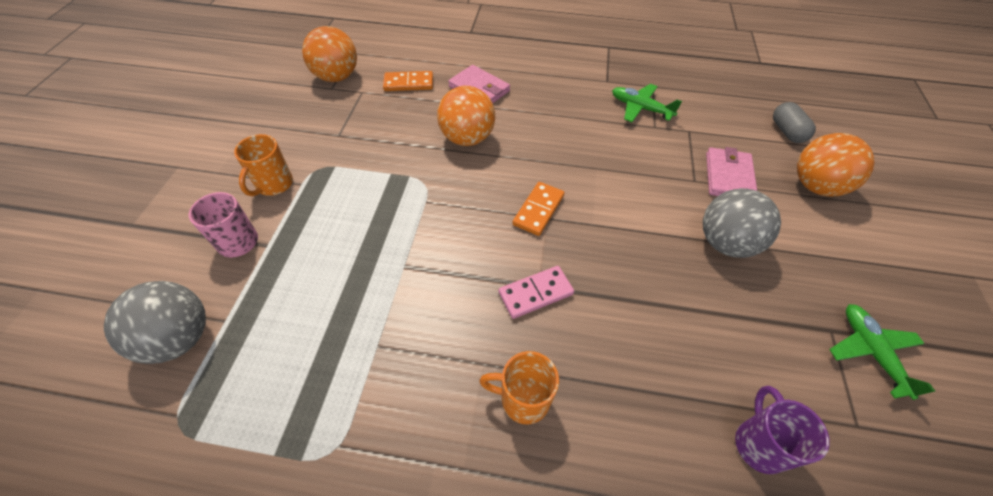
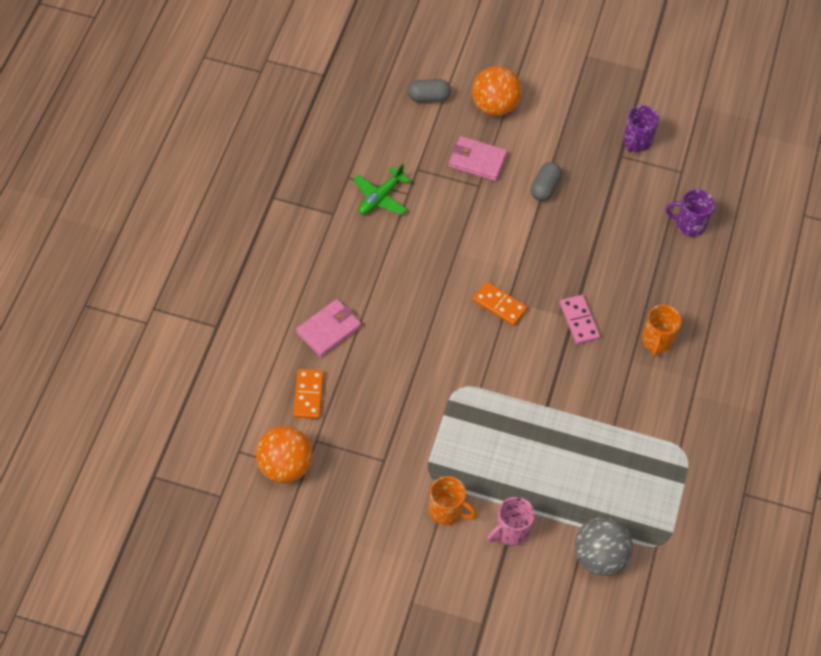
camera: 85 degrees left, 5 degrees up
orange ball [437,86,495,146] -> none
grey ball [703,188,781,258] -> grey capsule [531,162,562,201]
green plane [829,304,935,400] -> purple mug [623,105,659,152]

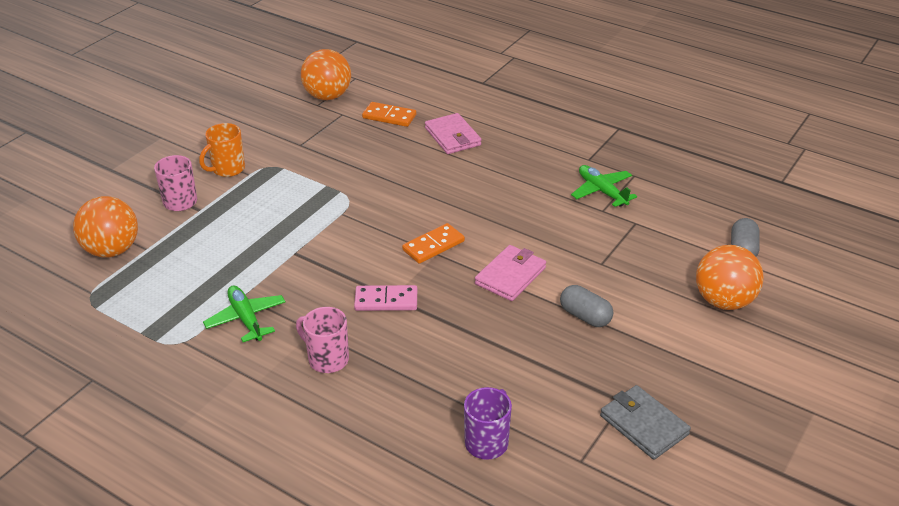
camera: 110 degrees right, 20 degrees down
pink wallet [449,136,508,181] -> pink wallet moved to [475,245,546,301]
grey ball [574,517,633,576] -> orange ball [73,196,138,258]
purple mug [623,105,659,152] -> grey wallet [600,385,691,460]
orange mug [642,305,681,357] -> pink mug [296,307,349,373]
none -> green plane [203,285,285,342]

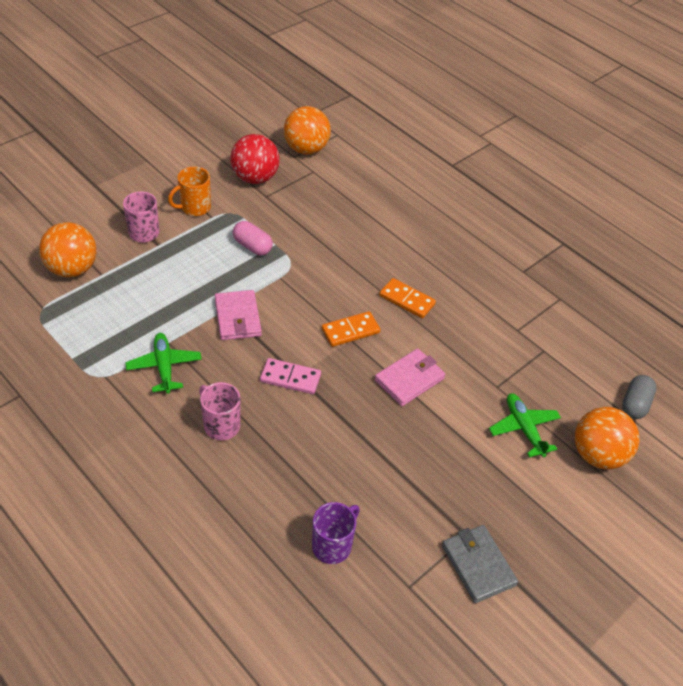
camera: 10 degrees right, 10 degrees up
orange domino [362,102,416,127] -> orange domino moved to [379,278,436,318]
pink wallet [425,113,482,154] -> pink wallet moved to [215,290,262,340]
grey capsule [560,285,613,327] -> none
green plane [571,165,637,207] -> green plane moved to [489,393,561,457]
none -> red ball [230,134,280,184]
none -> pink capsule [233,221,273,255]

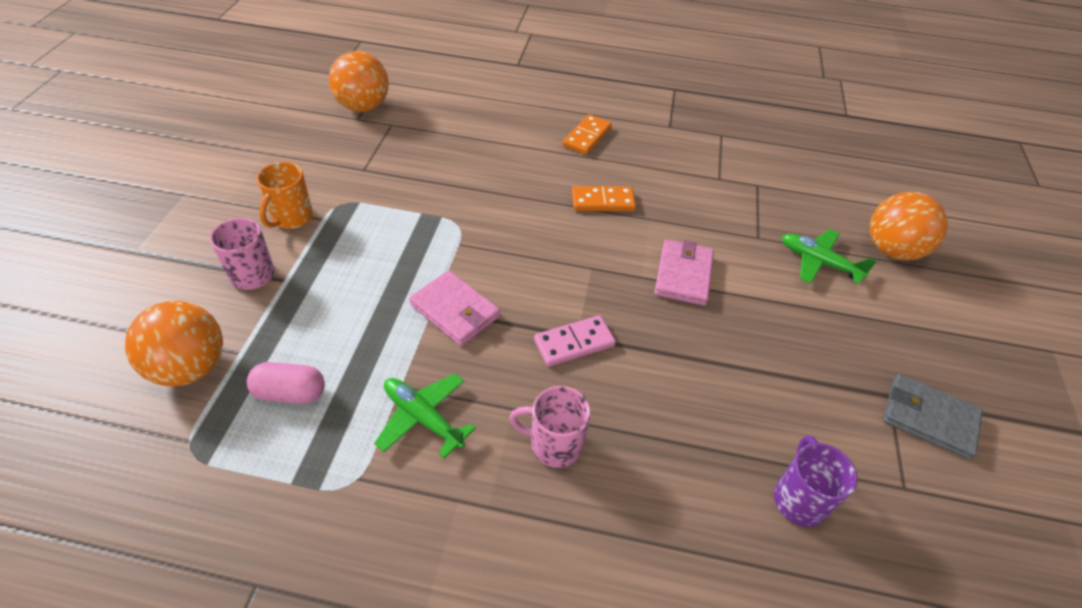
camera: 35 degrees left, 0 degrees up
red ball [230,134,280,184] -> none
pink capsule [233,221,273,255] -> pink capsule moved to [247,362,325,404]
orange domino [322,311,380,347] -> orange domino moved to [562,114,612,155]
grey capsule [622,375,657,419] -> none

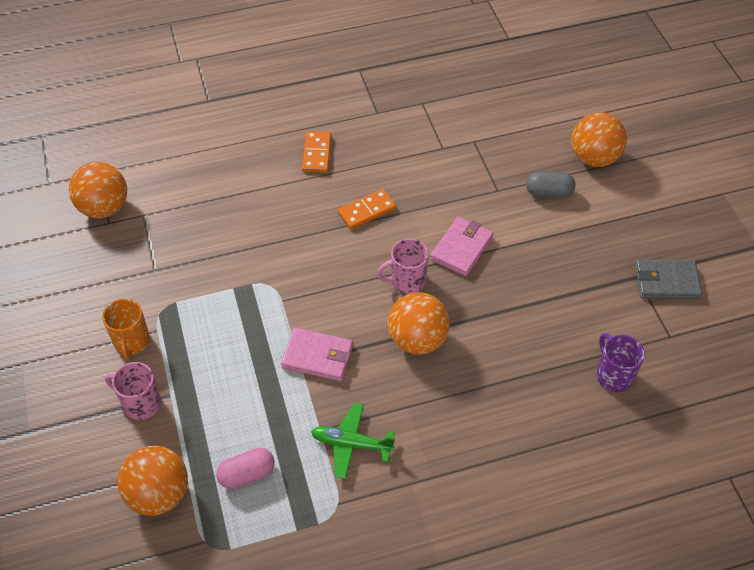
camera: 25 degrees left, 5 degrees up
pink mug [509,386,591,468] -> pink mug moved to [377,238,429,294]
pink domino [534,315,616,366] -> orange ball [388,292,450,355]
pink wallet [654,240,714,306] -> pink wallet turned 45 degrees clockwise [430,217,493,276]
green plane [782,229,877,284] -> grey capsule [526,172,576,198]

